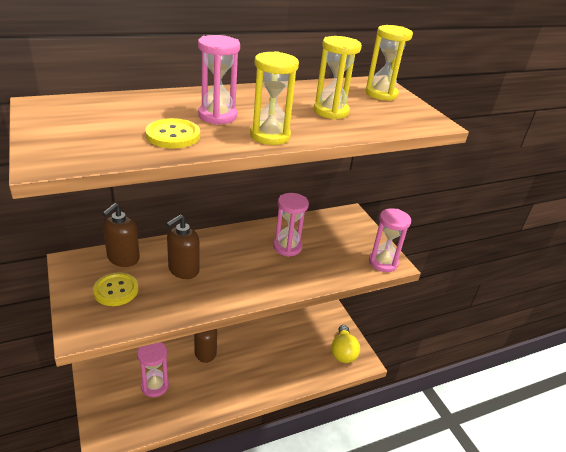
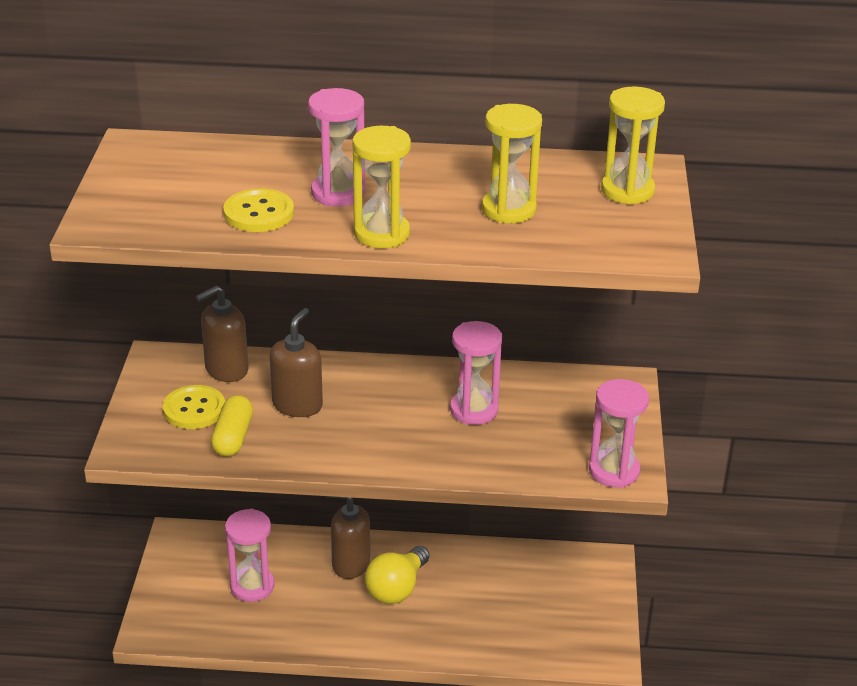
camera: 30 degrees right, 0 degrees up
brown soap dispenser [166,214,200,279] -> brown soap dispenser turned 135 degrees clockwise [270,308,323,417]
yellow light bulb [331,325,360,363] -> yellow light bulb moved to [365,546,430,604]
none -> yellow capsule [211,395,253,457]

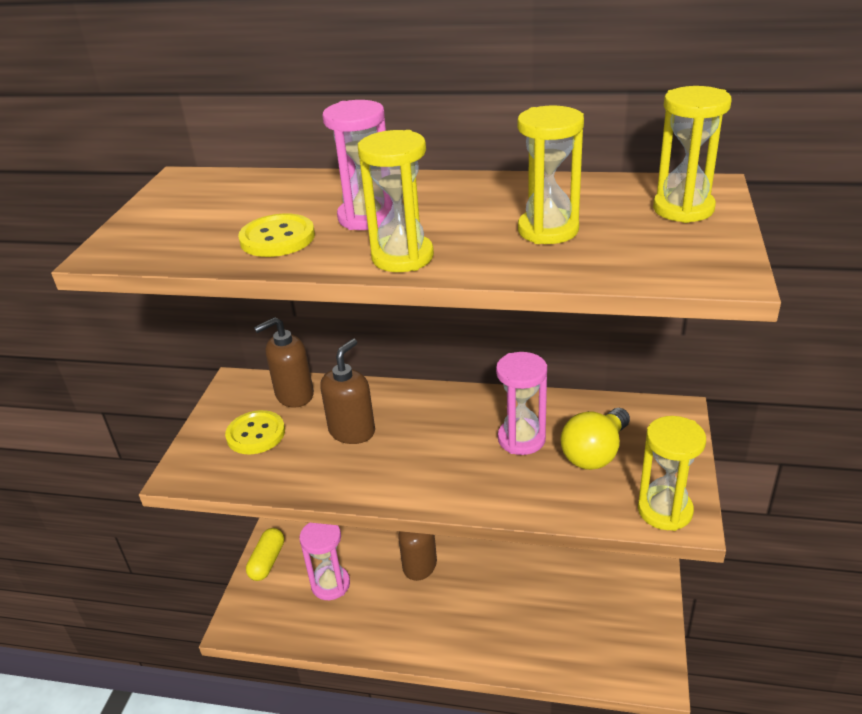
camera: 10 degrees right, 0 degrees up
yellow capsule [211,395,253,457] -> yellow capsule moved to [246,528,284,581]
yellow light bulb [365,546,430,604] -> yellow light bulb moved to [560,408,630,470]
pink hourglass [589,379,649,488] -> yellow hourglass [638,416,706,531]

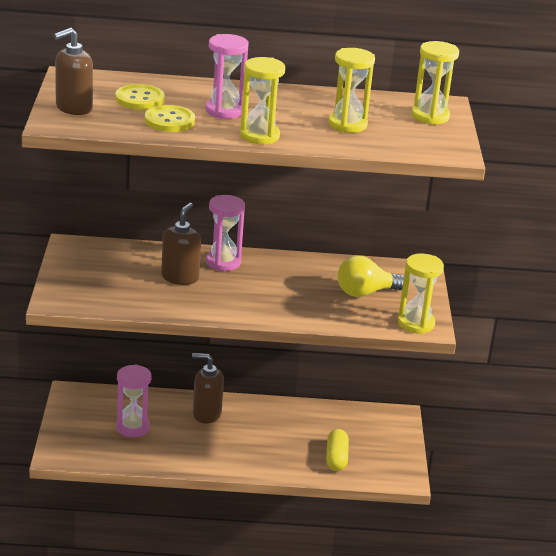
camera: 15 degrees left, 5 degrees down
yellow button [225,410,285,454] -> yellow button moved to [115,84,165,110]
yellow capsule [246,528,284,581] -> yellow capsule moved to [326,429,349,471]
brown soap dispenser [254,317,314,408] -> brown soap dispenser moved to [54,28,93,115]
pink hourglass [496,352,547,455] -> pink hourglass moved to [206,195,245,271]
yellow light bulb [560,408,630,470] -> yellow light bulb turned 45 degrees clockwise [337,255,404,297]

